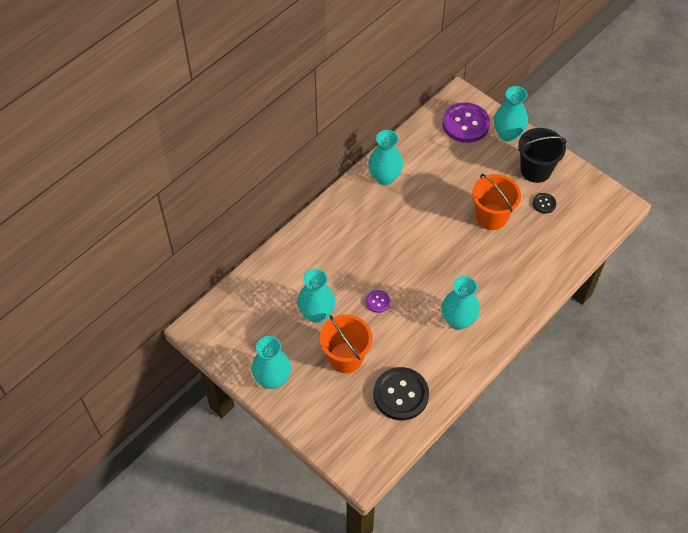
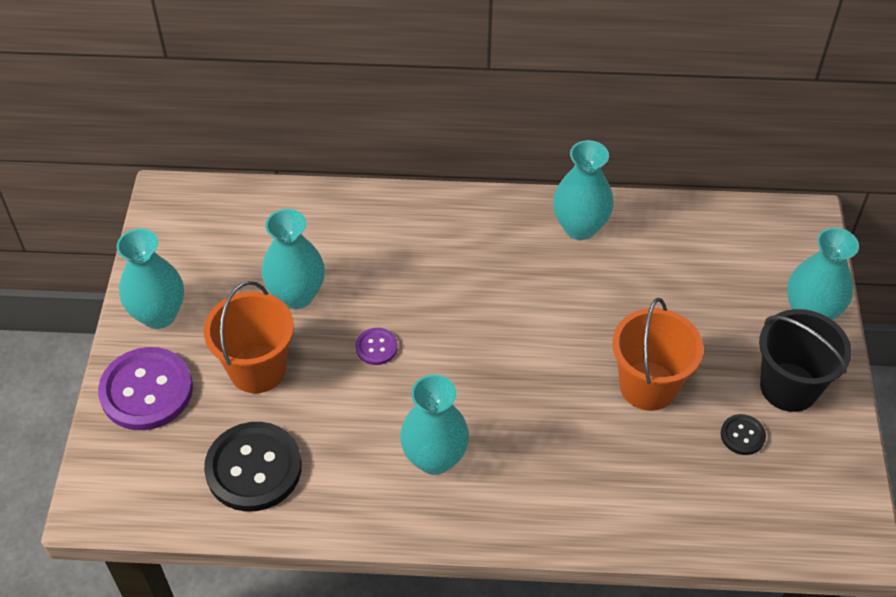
camera: 50 degrees right, 5 degrees down
purple button [442,102,490,143] -> purple button moved to [98,347,193,430]

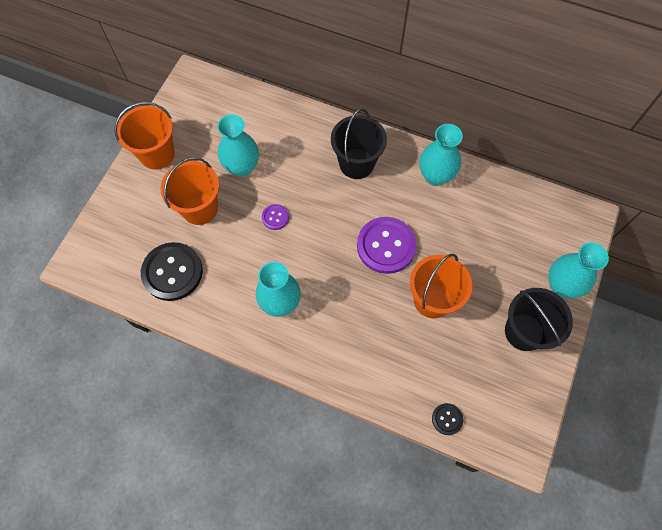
camera: 20 degrees right, 15 degrees up
purple button [98,347,193,430] -> purple button moved to [357,217,417,274]
turquoise vase [116,229,184,329] -> orange bucket [114,102,175,169]
black button [721,414,766,455] -> black button moved to [432,403,463,435]
none -> black bucket [331,109,387,179]

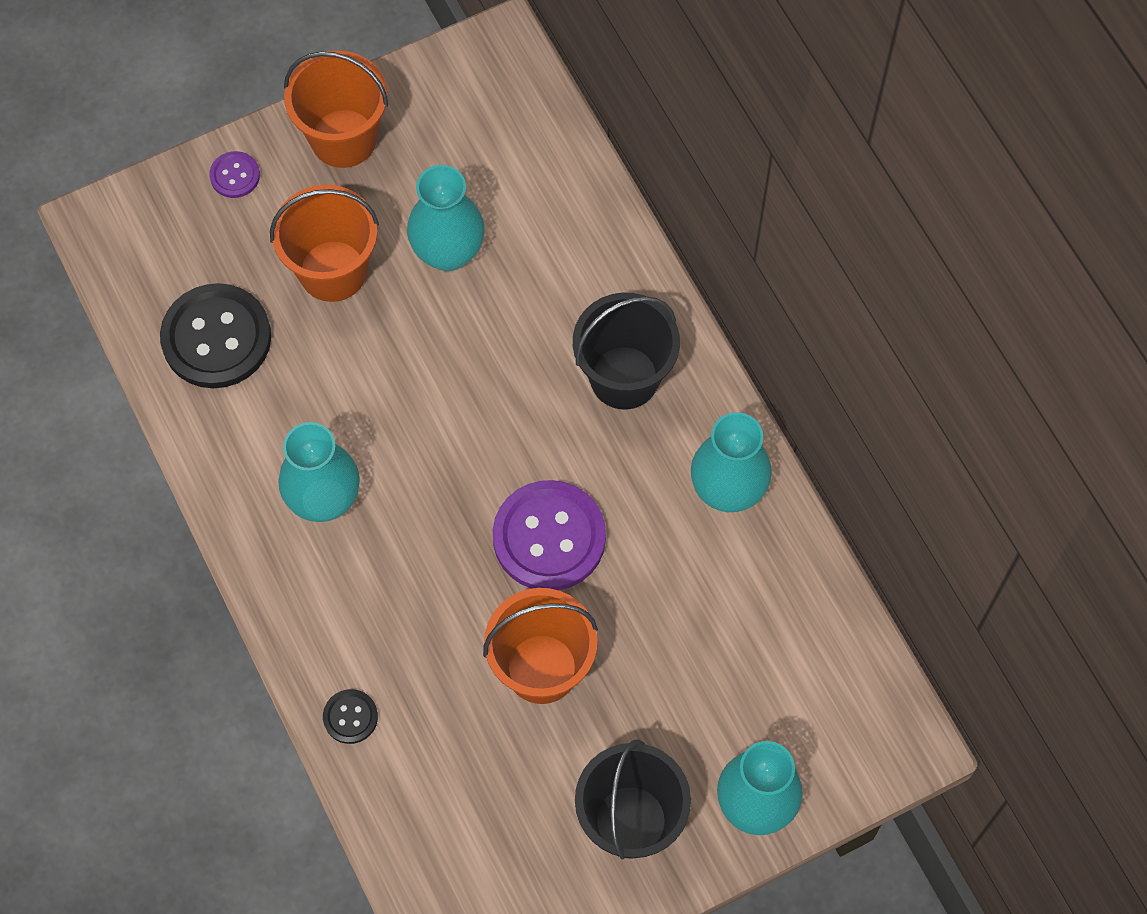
camera: 40 degrees right, 0 degrees up
purple button [262,204,289,230] -> purple button moved to [209,151,260,198]
black button [432,403,463,435] -> black button moved to [323,689,378,744]

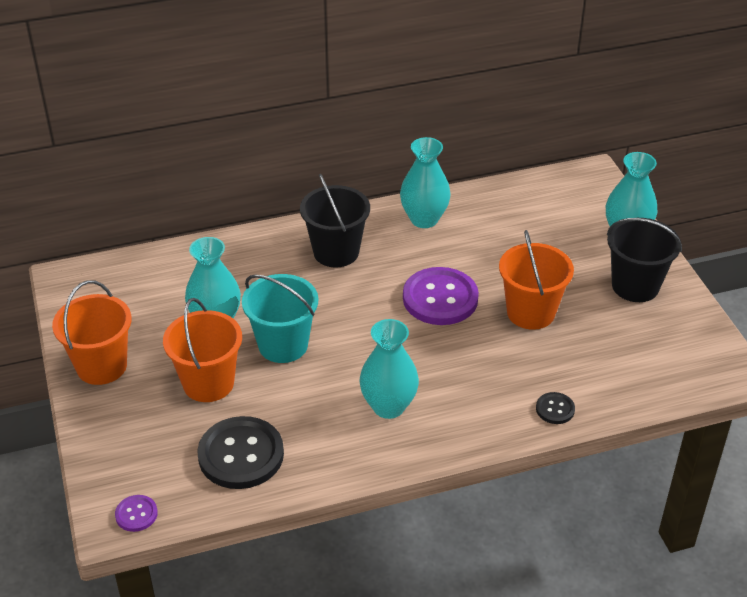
camera: 80 degrees left, 25 degrees down
purple button [209,151,260,198] -> purple button moved to [115,495,158,532]
none -> turquoise bucket [242,274,318,363]

